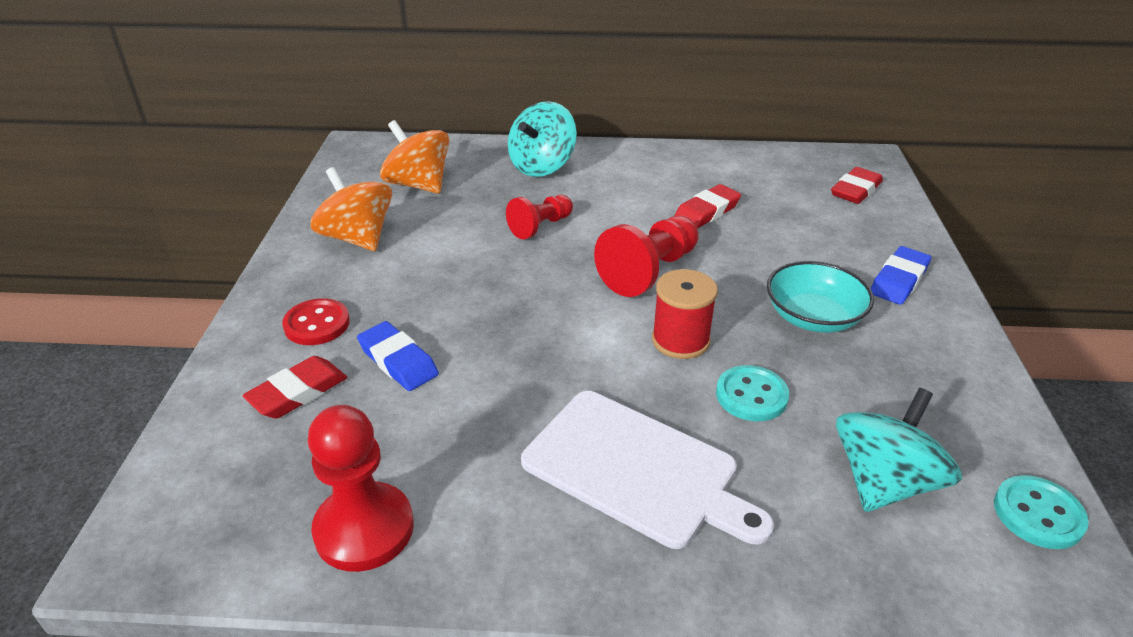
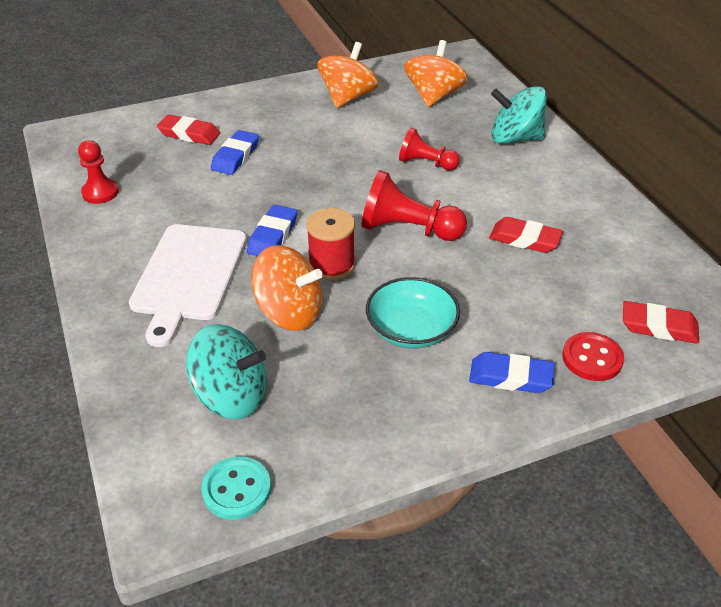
camera: 65 degrees right, 5 degrees up
red button [282,298,350,345] -> red button moved to [562,332,624,381]
red pawn [308,405,414,572] -> red pawn [78,140,119,204], size x0.64
turquoise button [716,365,789,421] -> orange spinning top [251,245,323,331]
none -> blue eraser [247,205,297,256]

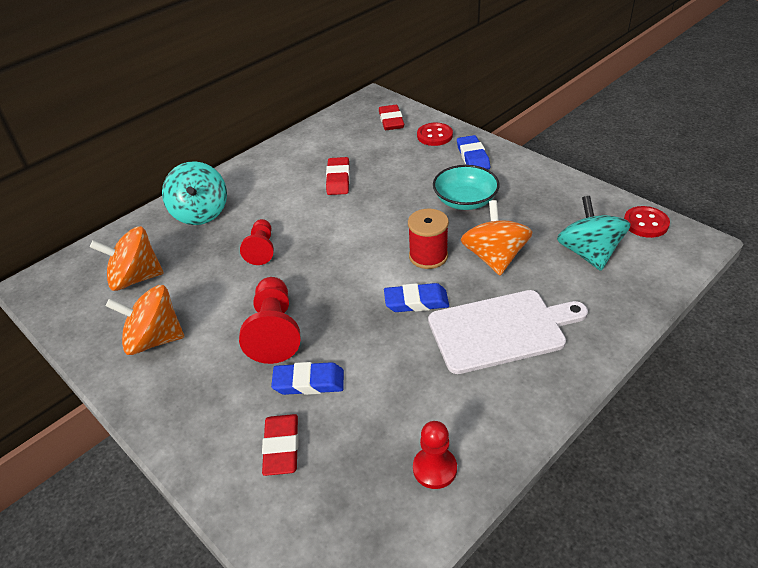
camera: 110 degrees left, 0 degrees up
turquoise button [201,456,271,520] -> red button [624,206,670,238]
red pawn [361,170,467,241] -> red pawn moved to [239,277,300,364]

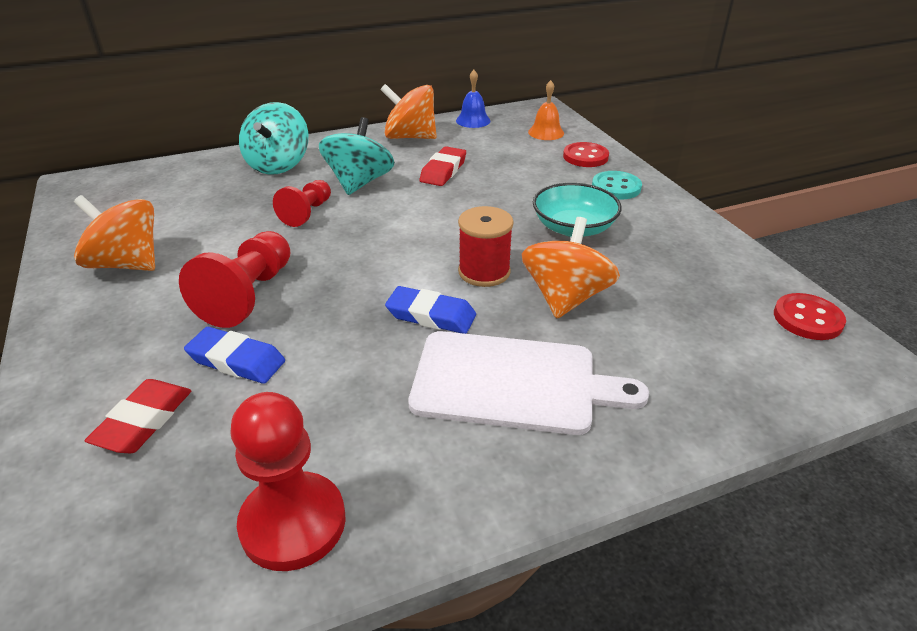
camera: 20 degrees right, 5 degrees down
orange spinning top [90,226,164,291] -> orange spinning top moved to [380,84,437,139]
red eraser [379,105,404,130] -> orange bell [528,80,564,140]
red pawn [413,421,457,489] -> red pawn [230,392,346,571], size x1.56
blue eraser [457,135,490,169] -> turquoise button [592,171,642,200]
turquoise spinning top [557,196,631,271] -> turquoise spinning top moved to [319,117,395,195]
none -> blue bell [456,70,490,128]

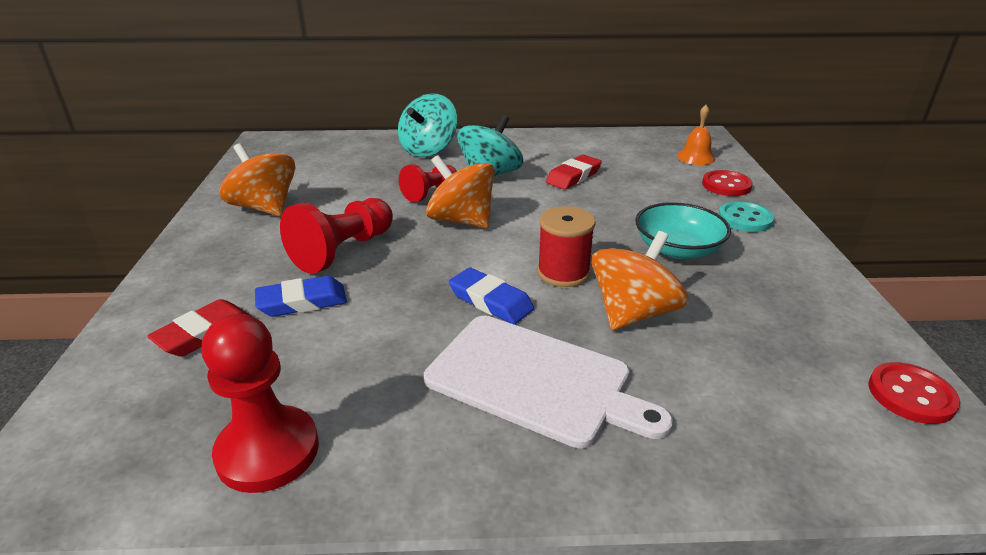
camera: 20 degrees right, 5 degrees down
blue eraser [184,327,285,384] -> blue eraser turned 60 degrees counterclockwise [255,276,347,317]
orange spinning top [380,84,437,139] -> orange spinning top moved to [426,155,495,228]
blue bell [456,70,490,128] -> none

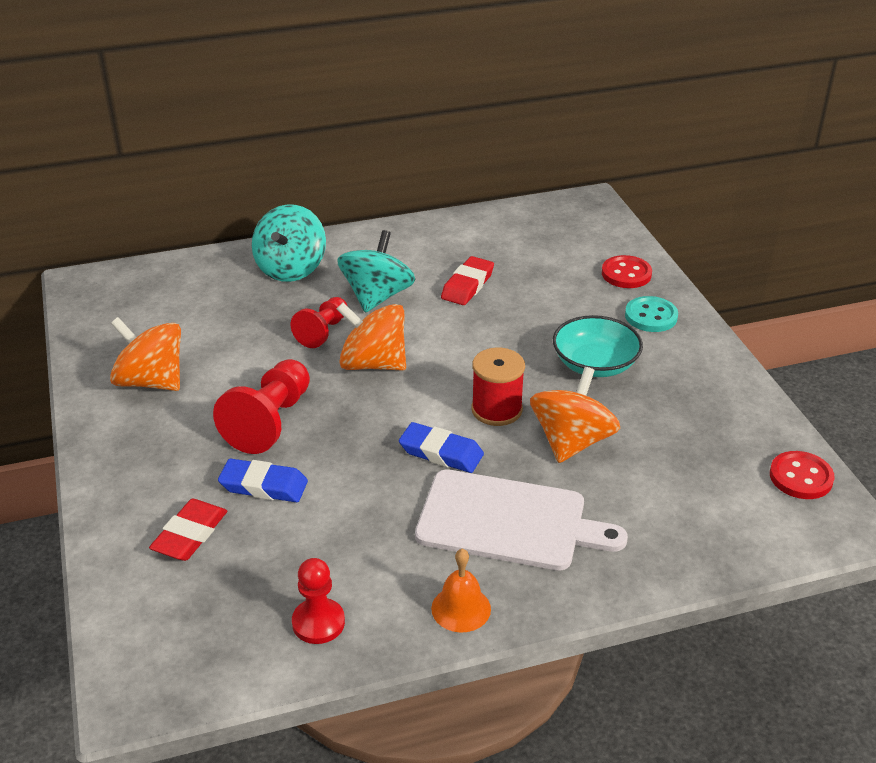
camera: 15 degrees left, 5 degrees up
red pawn [201,314,319,493] -> red pawn [292,558,345,644], size x0.64
blue eraser [255,276,347,317] -> blue eraser turned 45 degrees clockwise [218,459,308,502]
orange bell [677,105,715,165] -> orange bell moved to [431,549,491,633]

